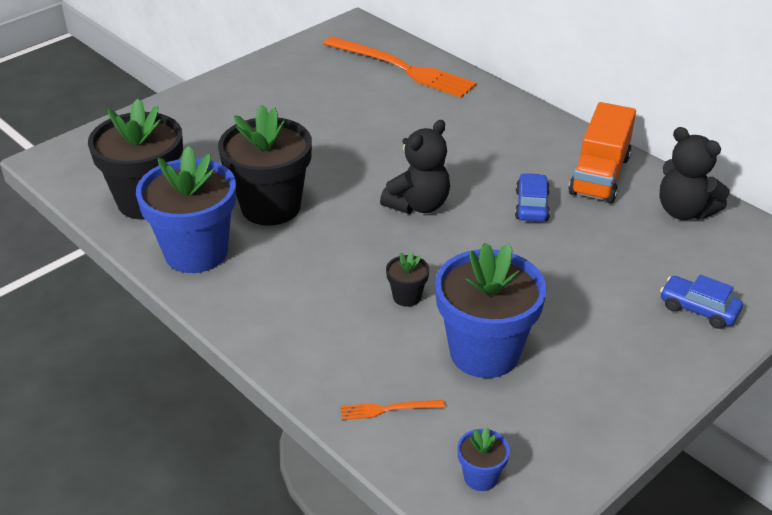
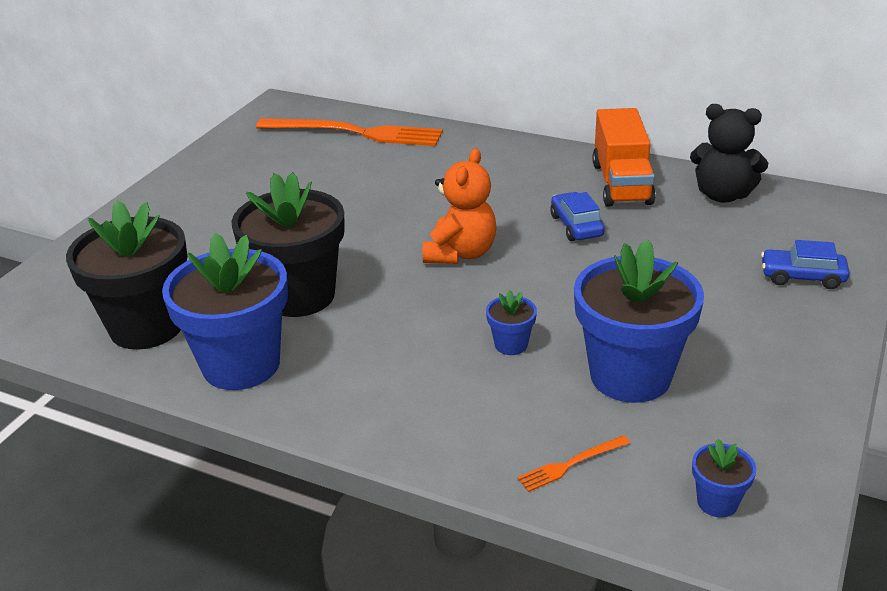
camera: 20 degrees left, 5 degrees down
black teddy bear [380,120,450,214] -> orange teddy bear [422,148,497,264]
black flower pot [386,251,429,307] -> blue flower pot [486,289,537,355]

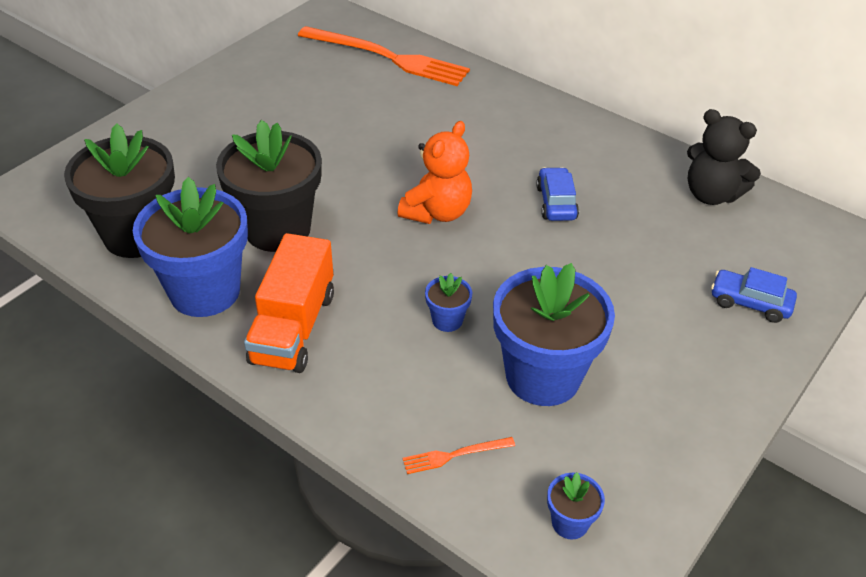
camera: 10 degrees right, 10 degrees up
orange truck [592,108,656,207] -> orange truck moved to [244,233,334,373]

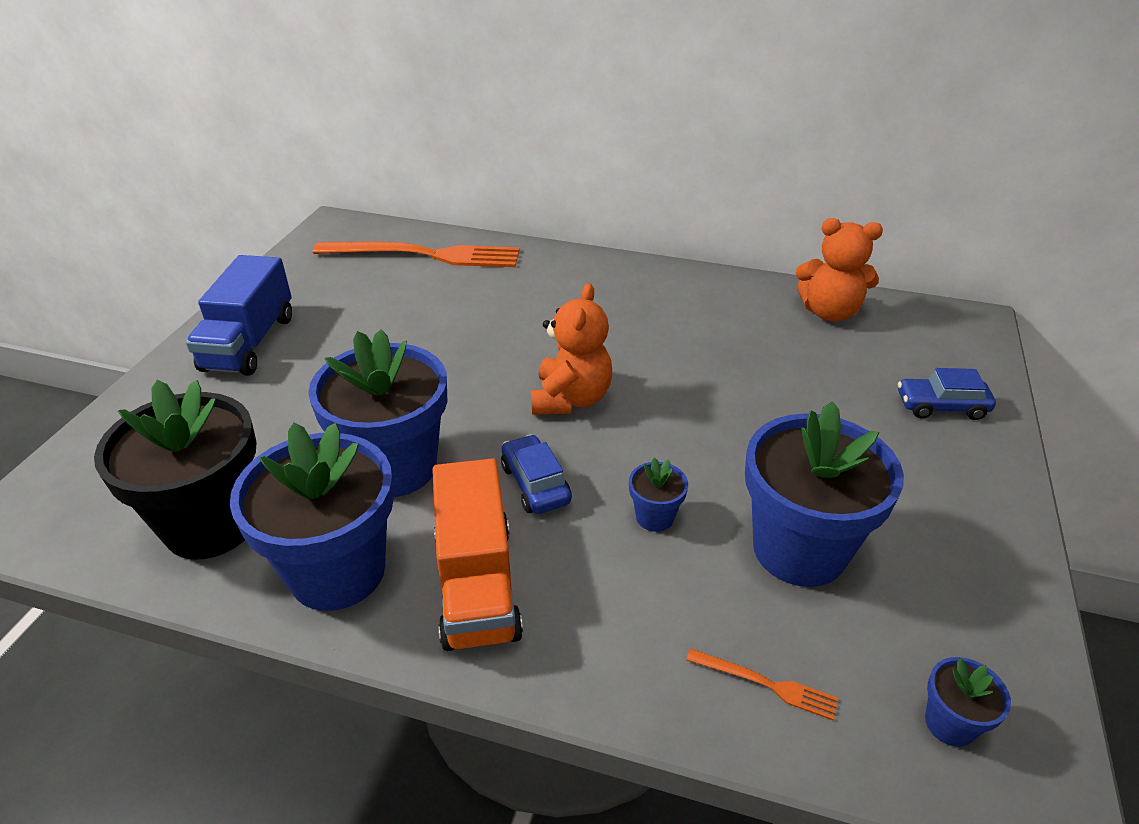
camera: 20 degrees left, 5 degrees down
black flower pot [216,120,322,252] -> blue flower pot [308,330,447,497]
orange fork [403,437,515,474] -> orange fork turned 120 degrees counterclockwise [686,648,838,721]
blue car [536,167,579,221] -> blue car moved to [501,434,572,514]
black teddy bear [687,109,761,205] -> orange teddy bear [796,218,883,321]
none -> blue truck [186,255,292,376]

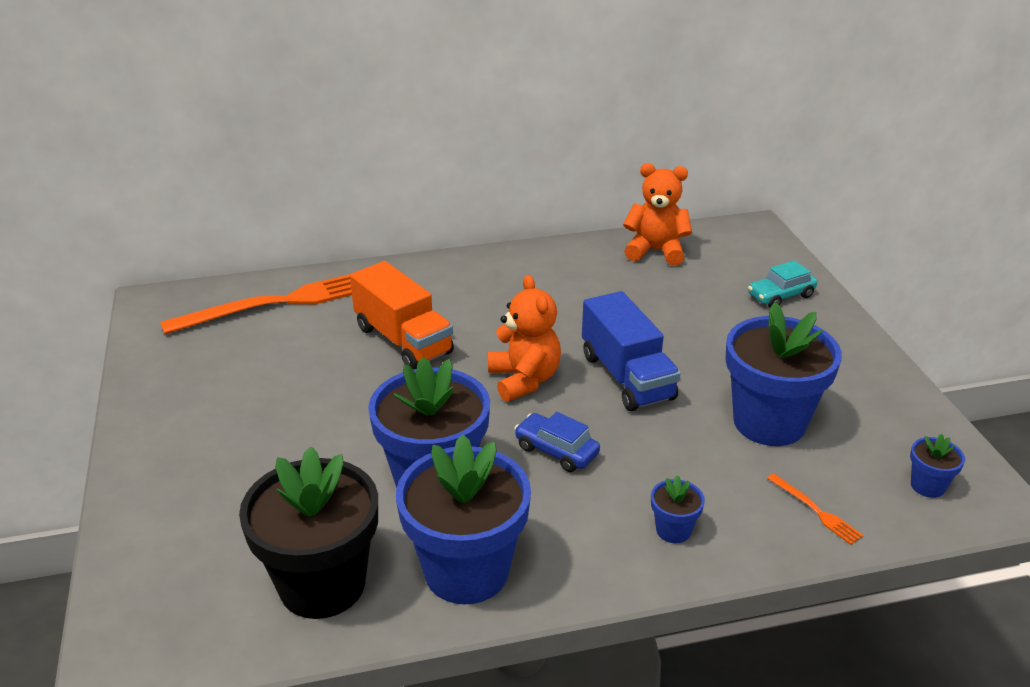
camera: 30 degrees left, 5 degrees down
blue truck [186,255,292,376] -> blue truck moved to [582,291,681,411]
orange truck [432,458,523,651] -> orange truck moved to [350,261,454,369]
blue flower pot [629,458,688,532] -> blue flower pot moved to [651,475,705,543]
orange fork [686,648,838,721] -> orange fork turned 60 degrees clockwise [767,474,864,545]
orange teddy bear [796,218,883,321] -> orange teddy bear turned 150 degrees counterclockwise [623,163,692,266]
blue car [898,368,996,420] -> turquoise car [748,261,817,307]

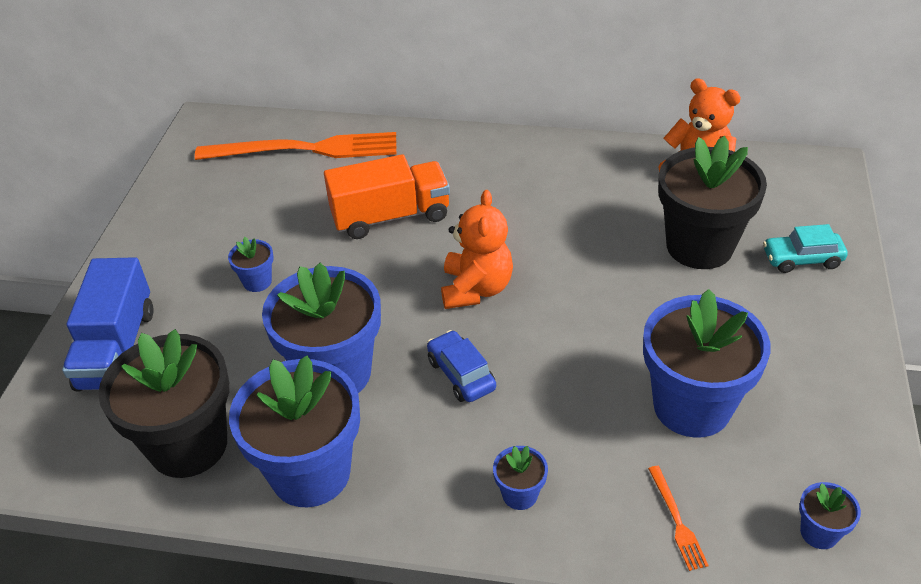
camera: 25 degrees right, 10 degrees up
orange truck [350,261,454,369] -> orange truck turned 90 degrees counterclockwise [324,154,450,239]
blue truck [582,291,681,411] -> blue truck moved to [62,257,153,391]
none -> blue flower pot [228,237,273,292]
none -> black flower pot [658,136,767,269]

